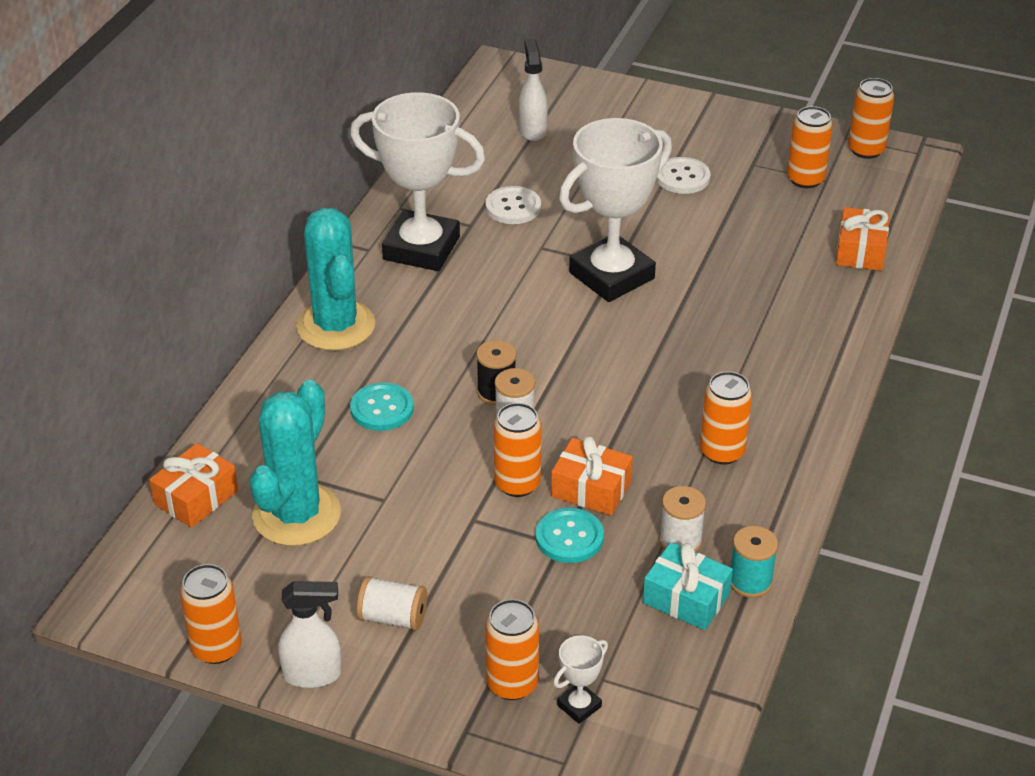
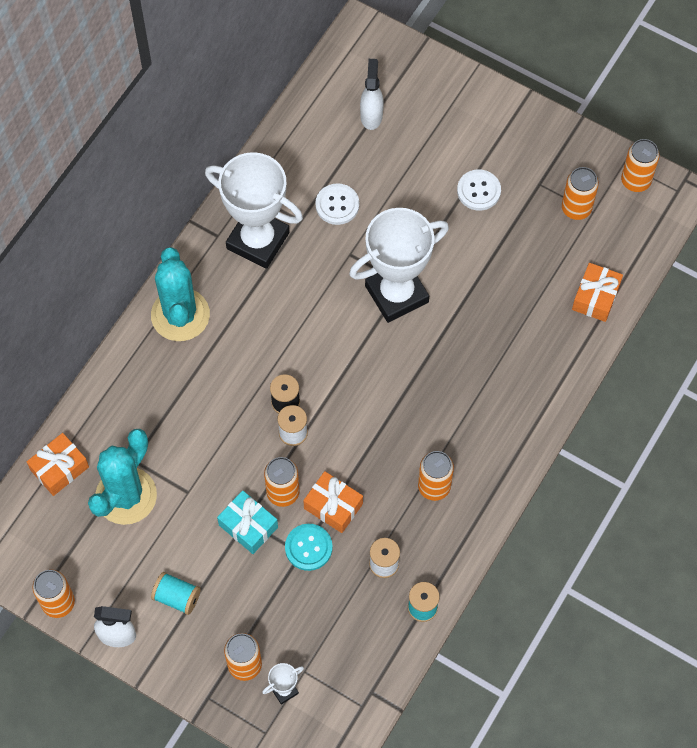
camera: 10 degrees right, 25 degrees up
turquoise button [350,382,414,431] -> none
white spool [357,576,427,631] -> turquoise spool [151,572,201,615]
turquoise gift [643,542,733,630] -> turquoise gift moved to [217,490,278,554]

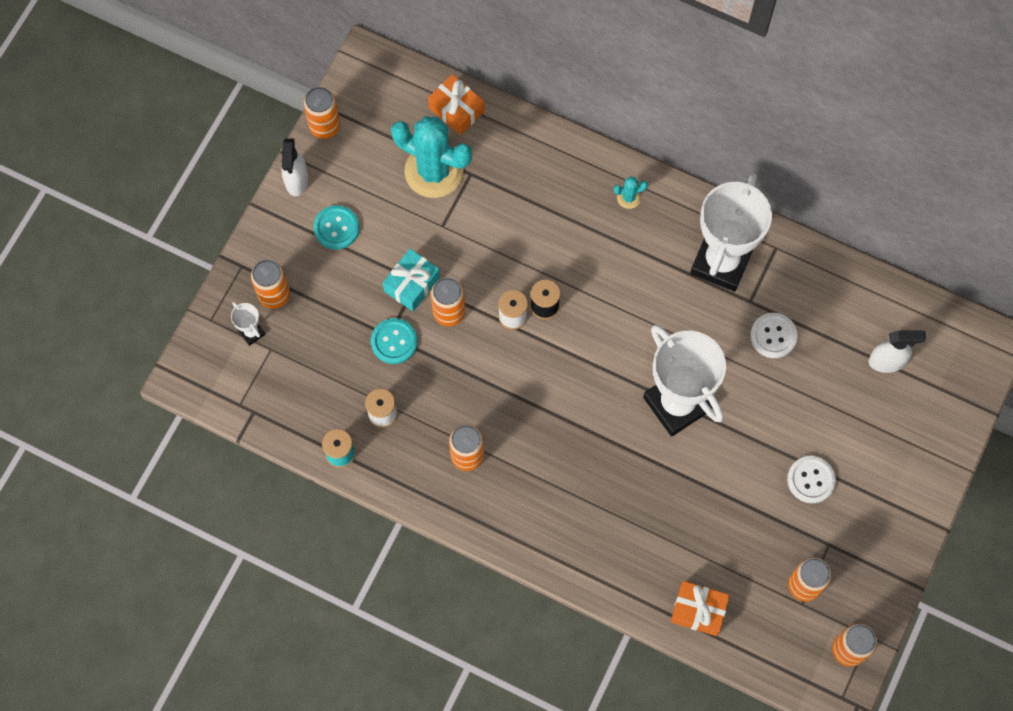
camera: 85 degrees right, 5 degrees up
turquoise cactus [151,247,210,341] -> turquoise cactus [614,176,648,209], size x0.41
turquoise spool [151,572,201,615] -> turquoise button [314,205,359,249]
orange gift [303,471,363,533] -> none

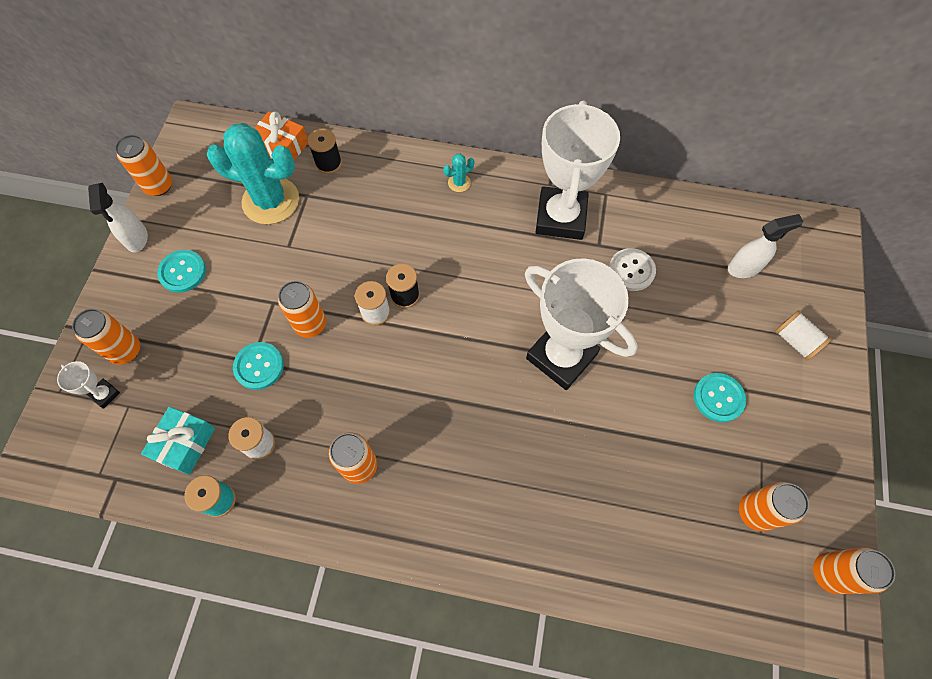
camera: 15 degrees left, 5 degrees down
turquoise gift [382,249,440,311] -> turquoise gift moved to [141,407,215,475]
orange gift [670,581,730,636] -> none
white button [787,456,836,503] -> turquoise button [694,373,746,422]
none -> black spool [307,129,342,174]
none -> white spool [775,310,832,360]

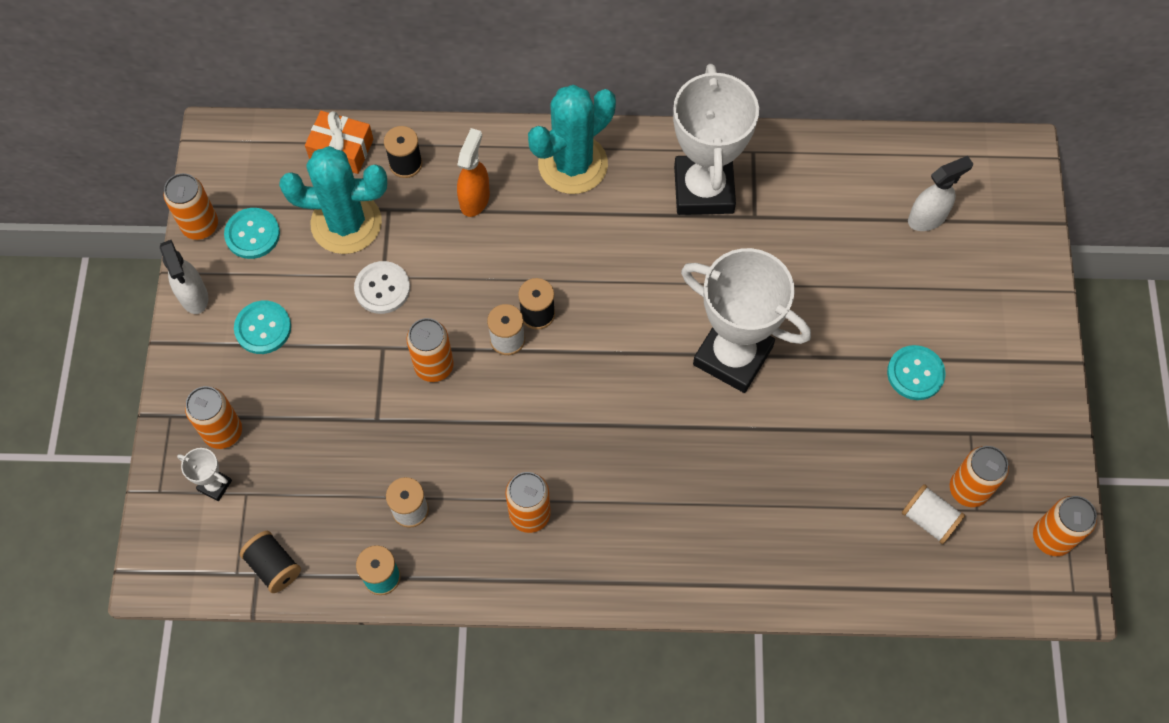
camera: 10 degrees left, 0 degrees up
turquoise gift [141,407,215,475] -> none
turquoise button [233,342,284,390] -> turquoise button moved to [224,208,280,259]
turquoise cactus [443,154,475,192] -> turquoise cactus [528,85,616,194], size x2.46
white button [609,248,656,291] -> white button moved to [354,261,410,314]
white spool [775,310,832,360] -> white spool moved to [902,484,965,544]
none -> black spool [240,531,301,593]
none -> orange spray bottle [457,128,490,217]

